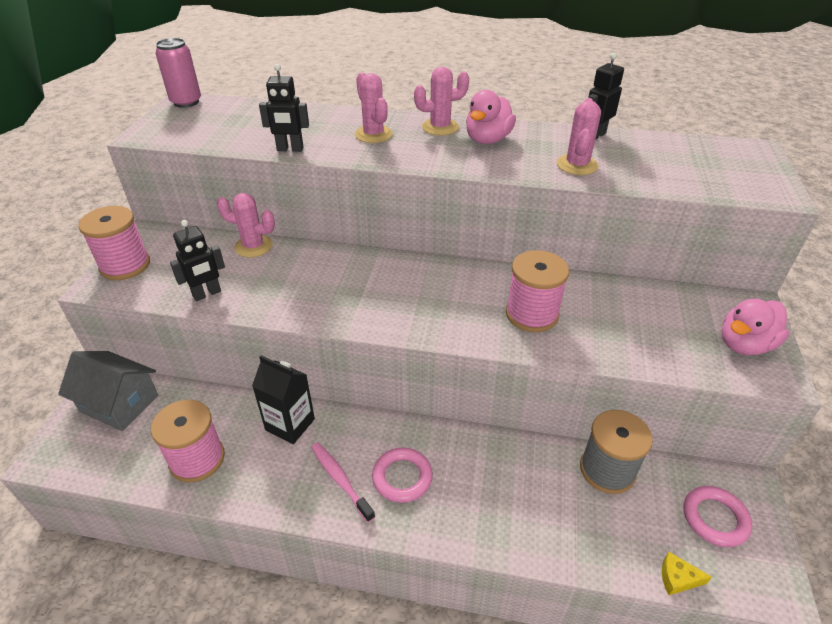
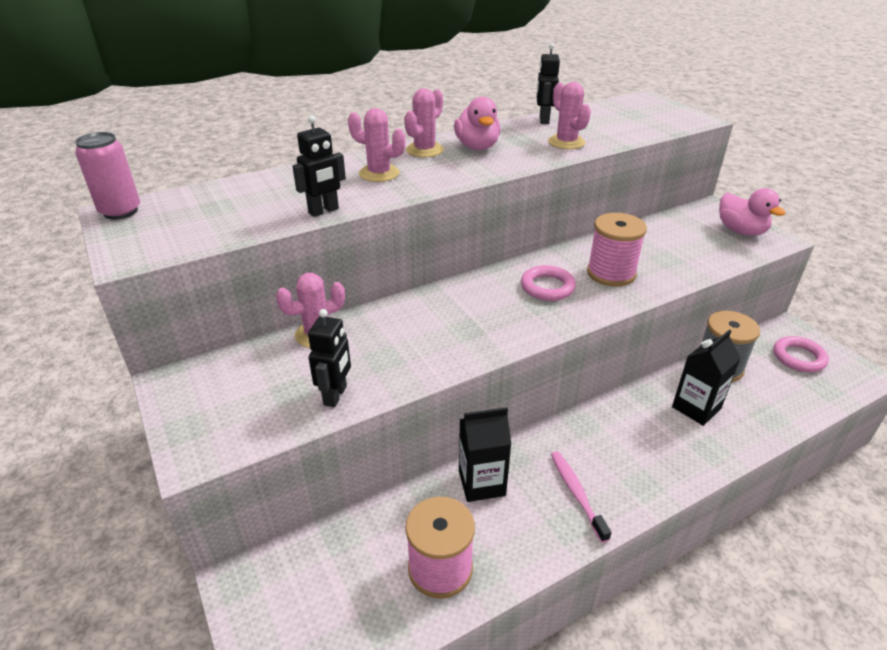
camera: 40 degrees left, 5 degrees down
grey house [58,351,158,431] -> none
pink spool [78,206,150,280] -> none
pink toothbrush [311,442,375,523] -> pink toothbrush turned 60 degrees clockwise [551,451,612,543]
pink ring [372,447,433,503] -> pink ring moved to [521,265,576,301]
yellow cheese [662,552,712,595] -> none
pink duck [722,298,790,355] -> pink duck turned 45 degrees counterclockwise [719,188,785,236]
none -> black carton [672,330,741,426]

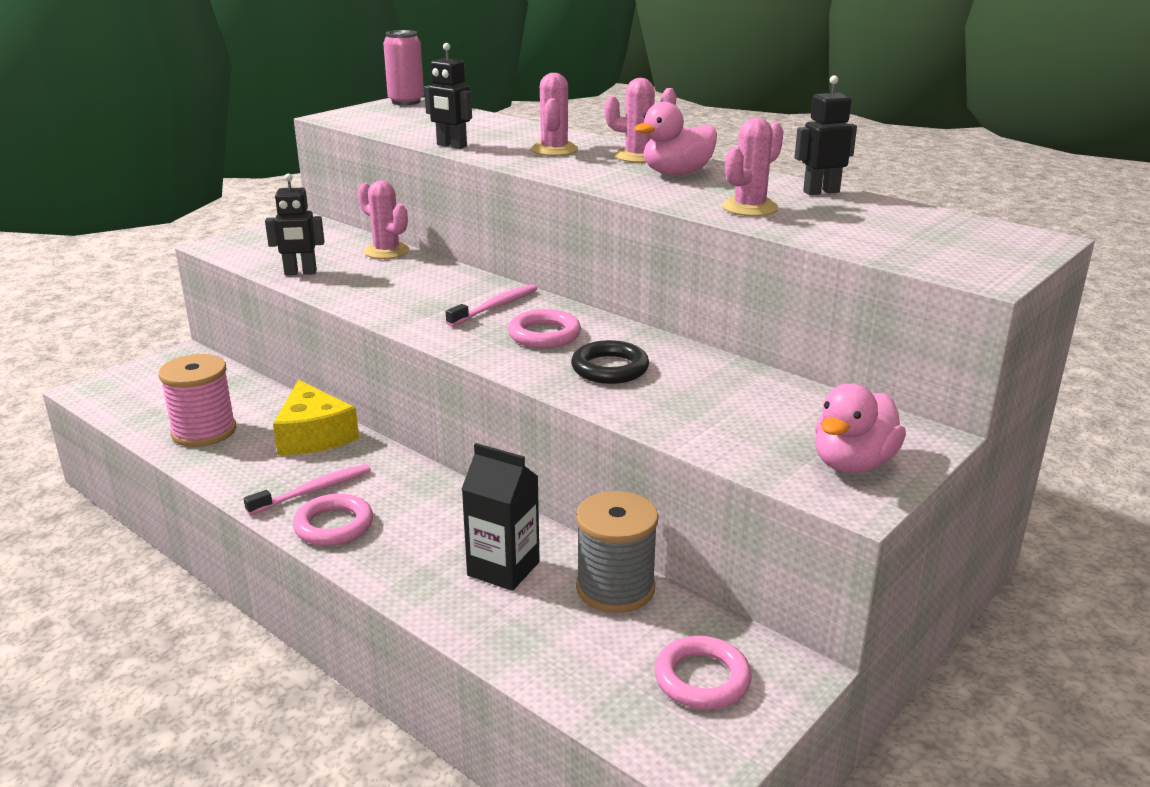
camera: 70 degrees right, 10 degrees down
black carton [459,407,511,502] -> yellow cheese [273,380,359,455]
pink spool [587,213,647,286] -> black ring [571,340,649,384]
none -> pink ring [293,494,373,546]
none -> pink toothbrush [446,284,537,327]

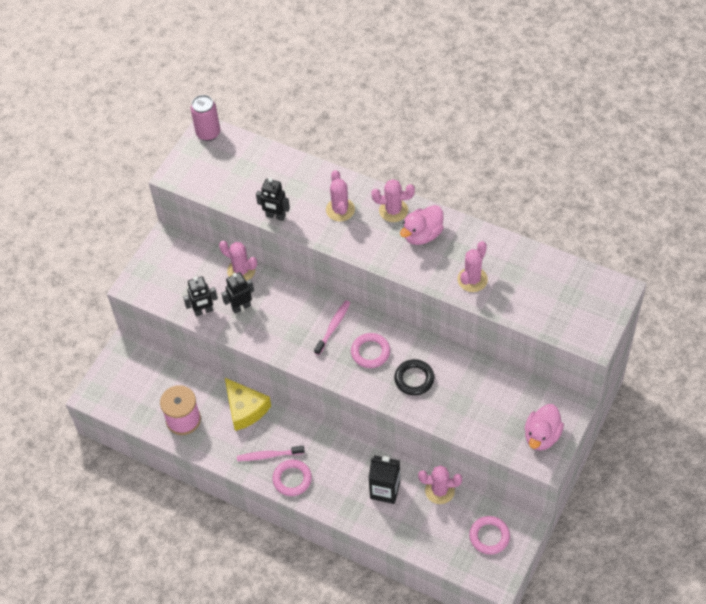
camera: 10 degrees left, 30 degrees up
pink toothbrush [244,464,371,515] -> pink toothbrush turned 135 degrees counterclockwise [237,446,305,461]
grey spool [576,491,658,613] -> pink cactus [418,465,462,504]
black robot [794,75,857,195] -> black robot moved to [222,272,254,314]

